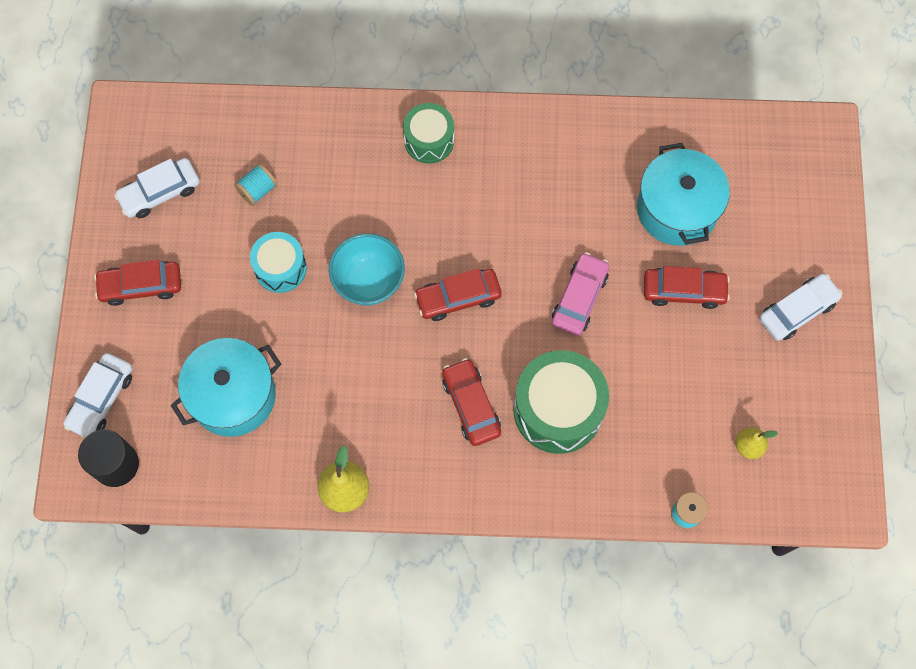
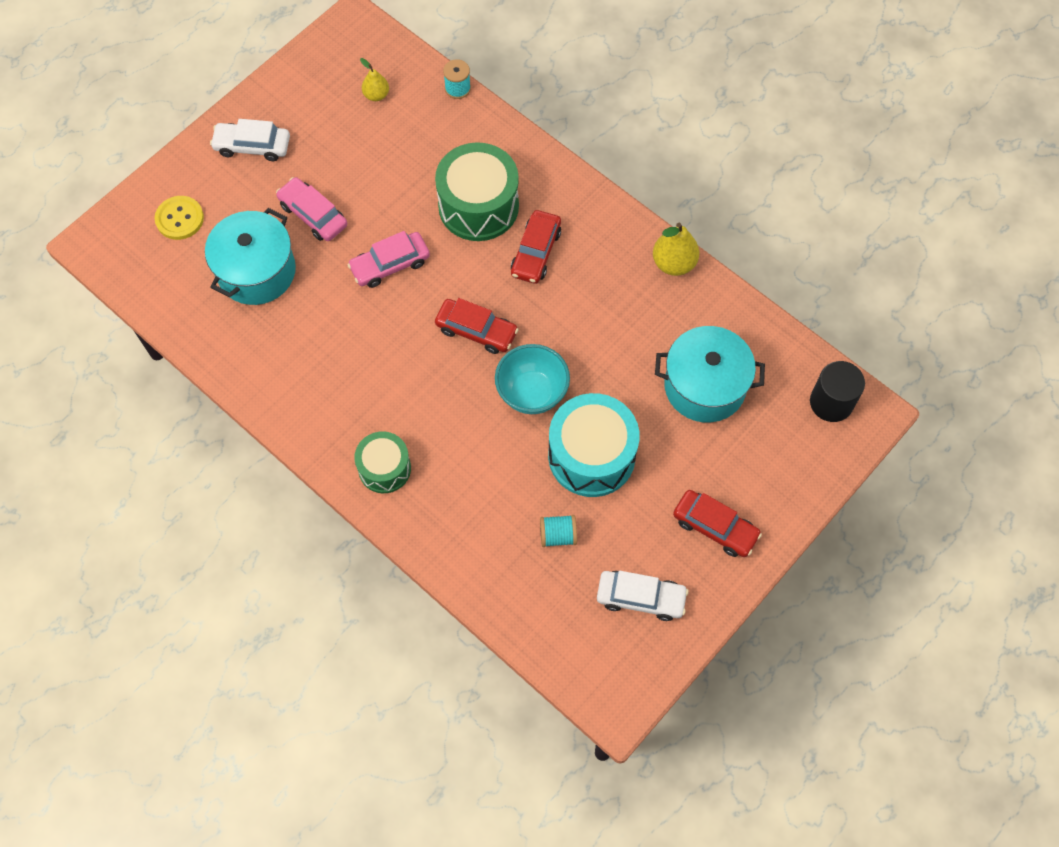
camera: 140 degrees left, 5 degrees down
white car [63,353,133,439] -> none
turquoise drum [250,232,307,293] -> turquoise drum [548,393,640,497], size x1.67
red car [644,266,730,309] -> pink car [276,177,347,241]
none -> yellow button [154,196,204,240]

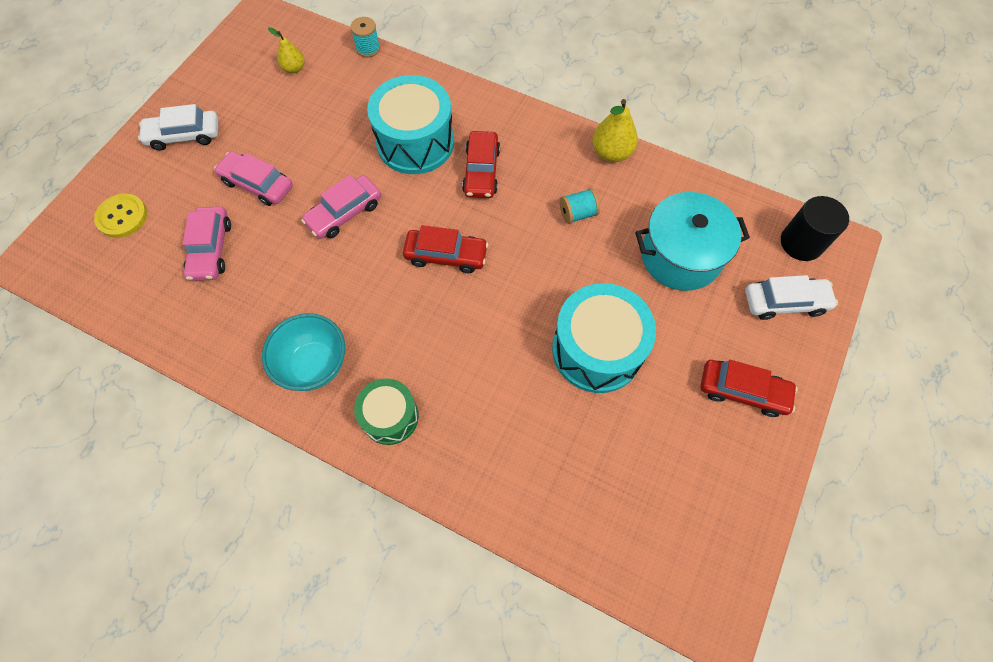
camera: 15 degrees left, 0 degrees up
turquoise pot [205,208,296,305] -> pink car [183,206,231,281]
green drum [435,142,519,241] -> turquoise drum [367,75,454,174]
turquoise bowl [495,344,570,414] -> turquoise bowl moved to [262,313,345,391]
turquoise spool [540,515,577,547] -> turquoise spool moved to [560,188,600,224]
white car [597,571,689,621] -> white car moved to [745,275,838,320]

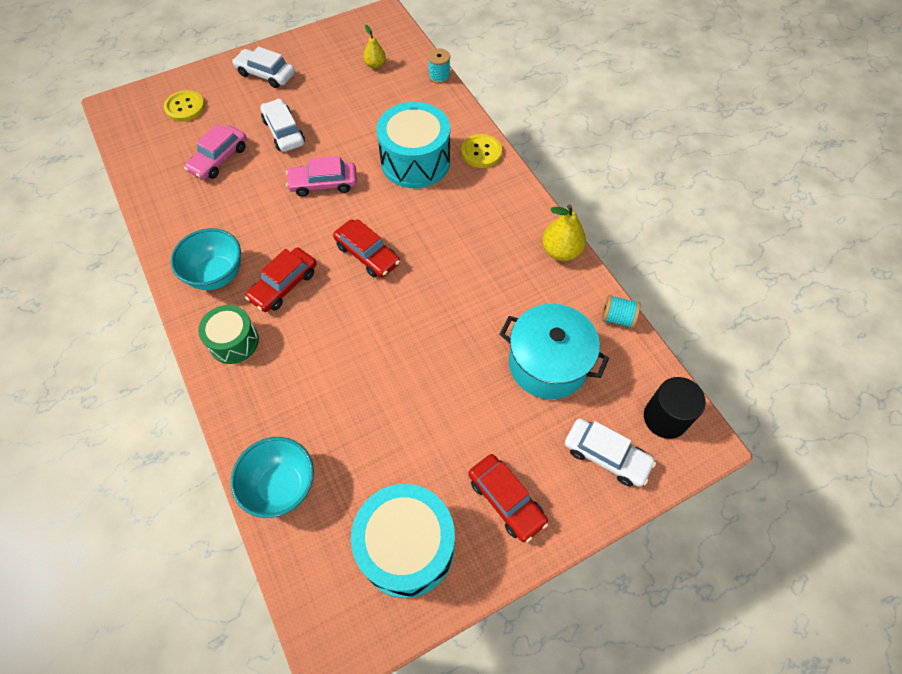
camera: 35 degrees right, 5 degrees down
pink car [214,151,293,206] -> white car [260,99,305,152]
red car [462,131,500,198] -> red car moved to [245,248,317,312]
turquoise drum [552,283,656,393] -> turquoise drum moved to [351,484,455,598]
turquoise spool [560,188,600,224] -> turquoise spool moved to [602,295,640,328]
none -> turquoise bowl [230,437,314,518]
none -> yellow button [461,134,502,168]

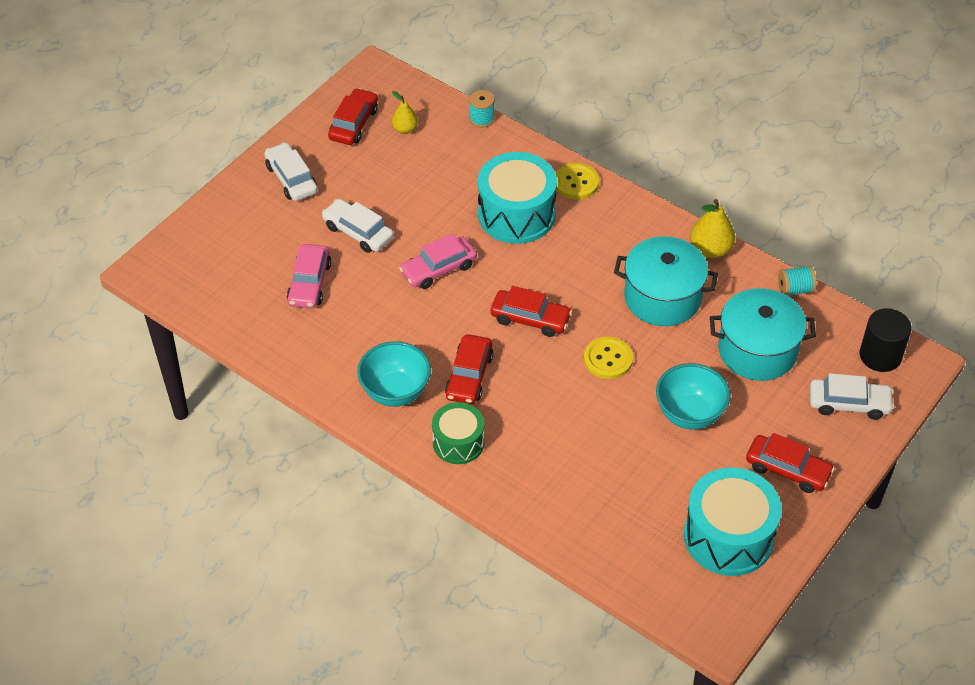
camera: 25 degrees left, 10 degrees down
yellow button [164,90,205,122] -> yellow button moved to [584,337,633,379]
turquoise bowl [230,437,314,518] -> turquoise bowl moved to [656,363,730,430]
white car [232,47,295,88] -> white car turned 60 degrees clockwise [264,142,318,201]
none -> red car [328,88,378,145]
none -> turquoise pot [614,236,718,326]

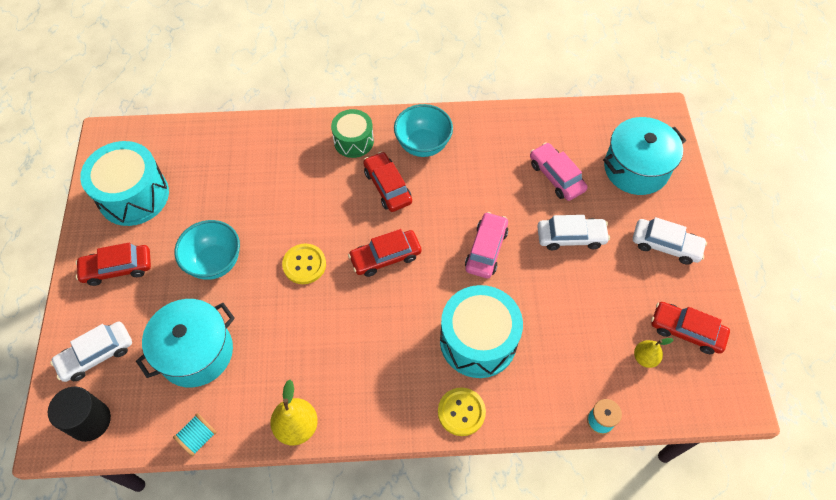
camera: 140 degrees right, 10 degrees up
red car [328,88,378,145] -> red car turned 135 degrees clockwise [651,302,730,354]
turquoise pot [614,236,718,326] -> turquoise pot moved to [603,117,686,195]

